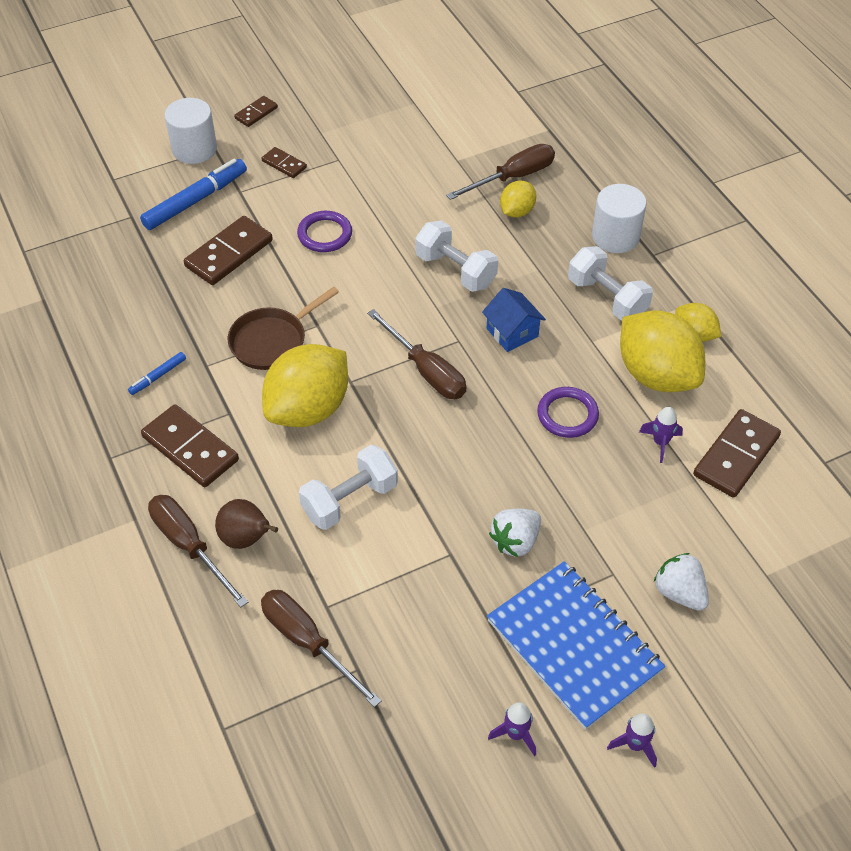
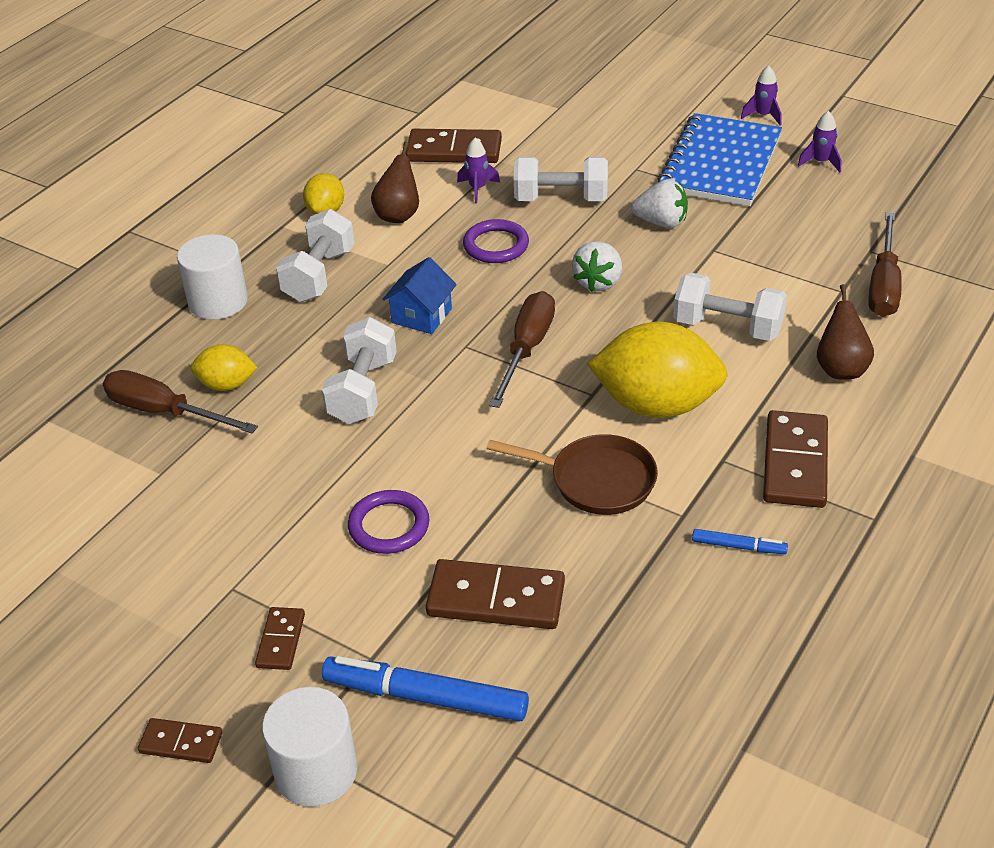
camera: 120 degrees left, 10 degrees down
brown screwdriver [148,495,248,608] -> none
yellow lemon [620,310,705,392] -> brown pear [371,142,419,223]
white strawberry [654,553,709,611] -> white strawberry moved to [572,241,622,292]
none -> white dumbbell [514,157,608,201]

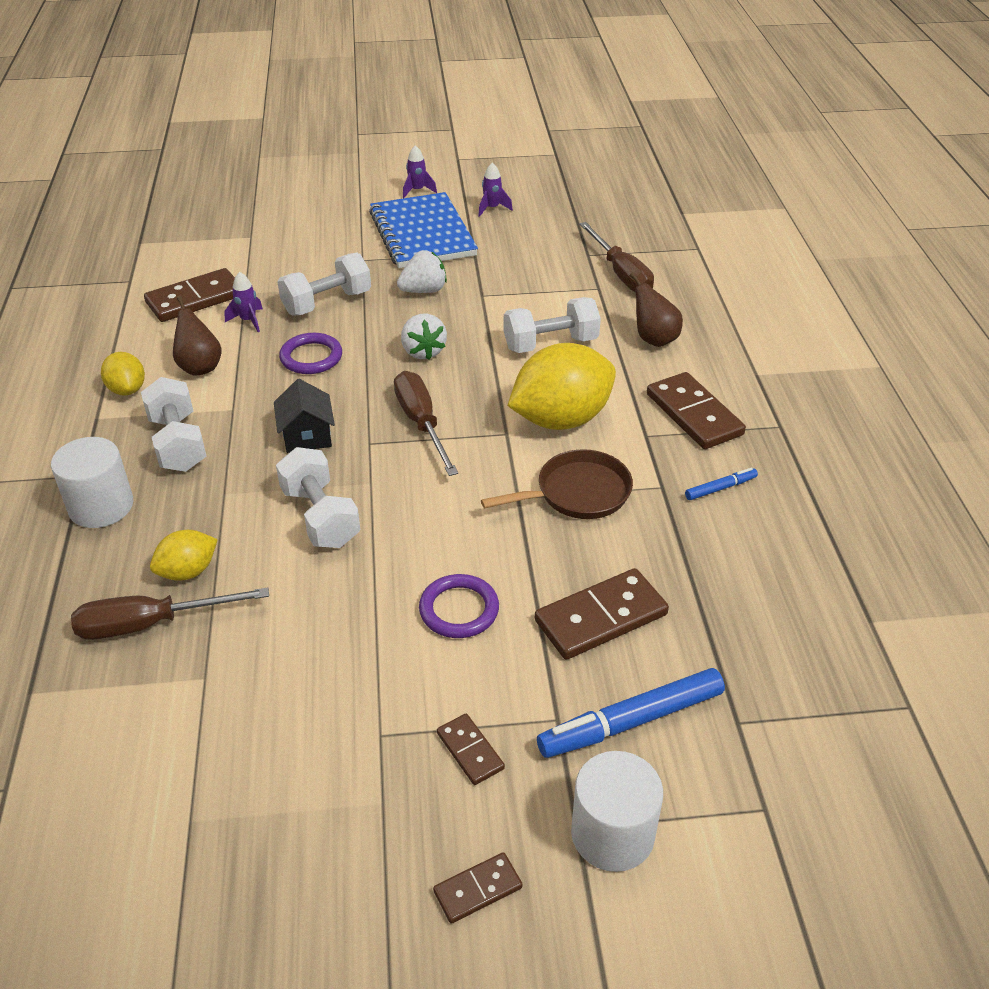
camera: 40 degrees left, 0 degrees up
blue house [382,257,457,334] -> black house [274,379,335,453]

